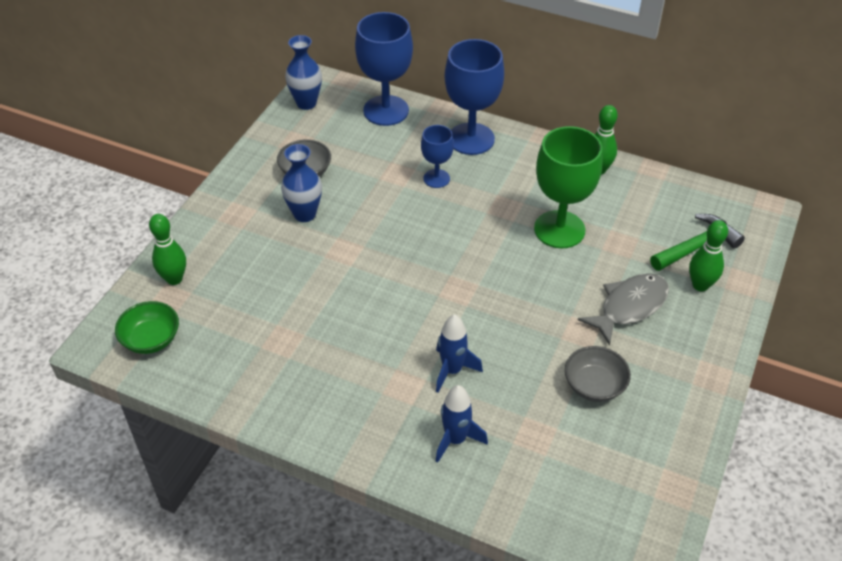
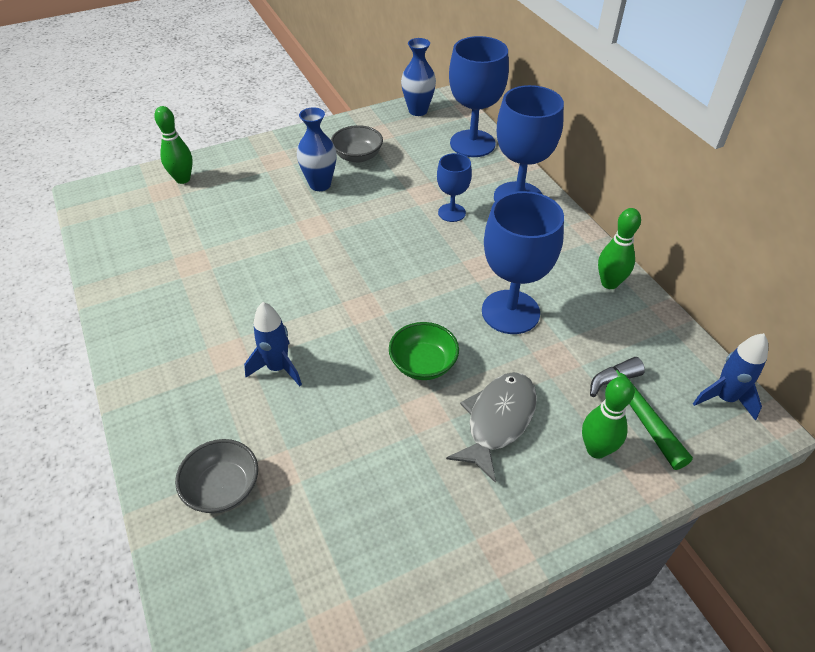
camera: 40 degrees right, 0 degrees up
green bowl [115,301,179,354] -> green bowl moved to [389,322,459,380]
blue rocket [436,385,488,463] -> blue rocket moved to [693,333,768,420]
green goblet [534,126,603,248] -> blue goblet [482,191,564,334]
grey bowl [565,346,631,402] -> grey bowl moved to [175,439,258,513]
grey fish [578,273,669,346] -> grey fish turned 60 degrees counterclockwise [446,372,537,483]
green hammer [650,214,745,271] -> green hammer turned 120 degrees counterclockwise [590,357,693,470]

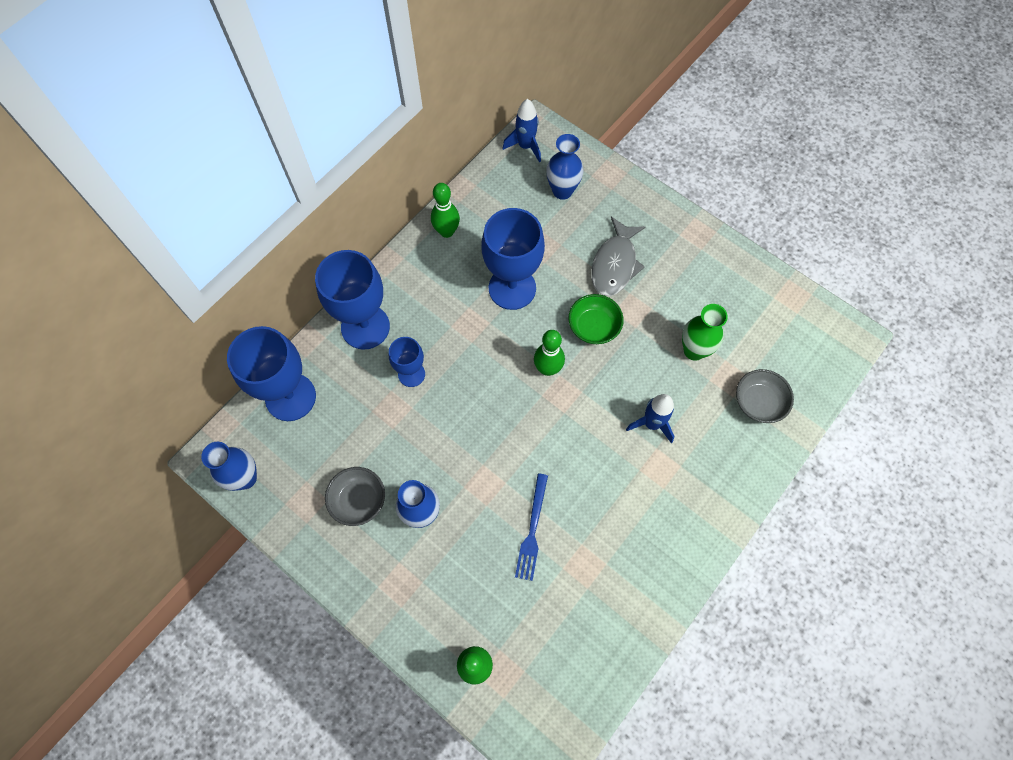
camera: 115 degrees left, 20 degrees up
grey fish [446,372,537,483] -> grey fish turned 75 degrees counterclockwise [591,217,646,296]
green bowling pin [582,377,635,459] -> green bowling pin moved to [534,330,565,376]
green hammer [590,357,693,470] -> blue vase [546,134,584,200]
none -> blue fork [515,473,548,581]
none -> green vase [682,304,728,361]

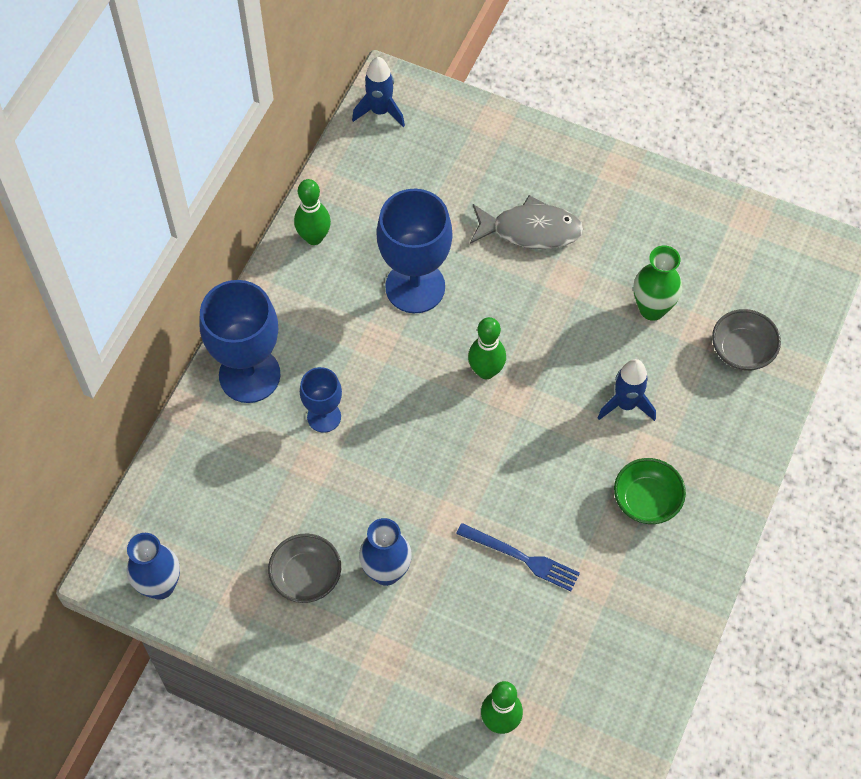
camera: 15 degrees left, 5 degrees down
blue goblet [227,326,316,421] -> none
blue fork [515,473,548,581] -> blue fork turned 60 degrees counterclockwise [456,523,580,591]
blue vase [546,134,584,200] -> none
green bowl [568,294,624,344] -> green bowl moved to [614,458,686,524]
grey fish [591,217,646,296] -> grey fish turned 90 degrees counterclockwise [470,195,583,249]

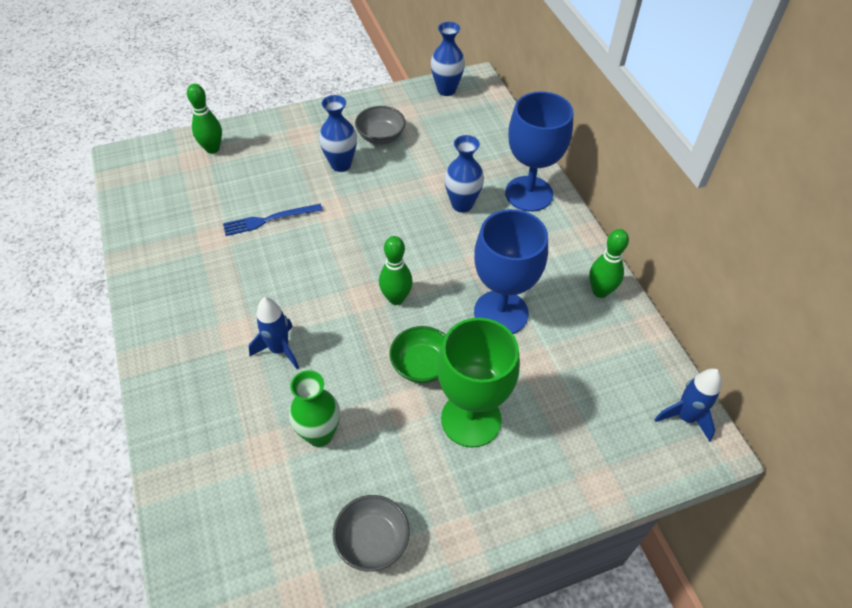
camera: 135 degrees right, 10 degrees down
blue goblet [300,367,342,433] -> blue vase [444,135,484,213]
grey fish [470,195,583,249] -> green goblet [437,318,520,448]
green bowl [614,458,686,524] -> green bowl moved to [389,326,446,383]
grey bowl [712,309,781,371] -> grey bowl moved to [333,495,409,571]

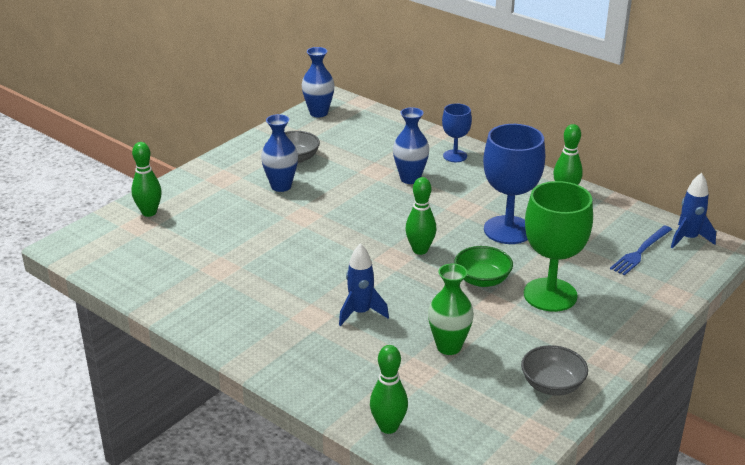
camera: 30 degrees left, 20 degrees down
blue fork [223,204,323,236] -> blue fork moved to [610,226,672,275]
blue goblet [505,91,573,212] -> blue goblet [442,103,472,162], size x0.55
none -> green bowling pin [370,345,408,434]

